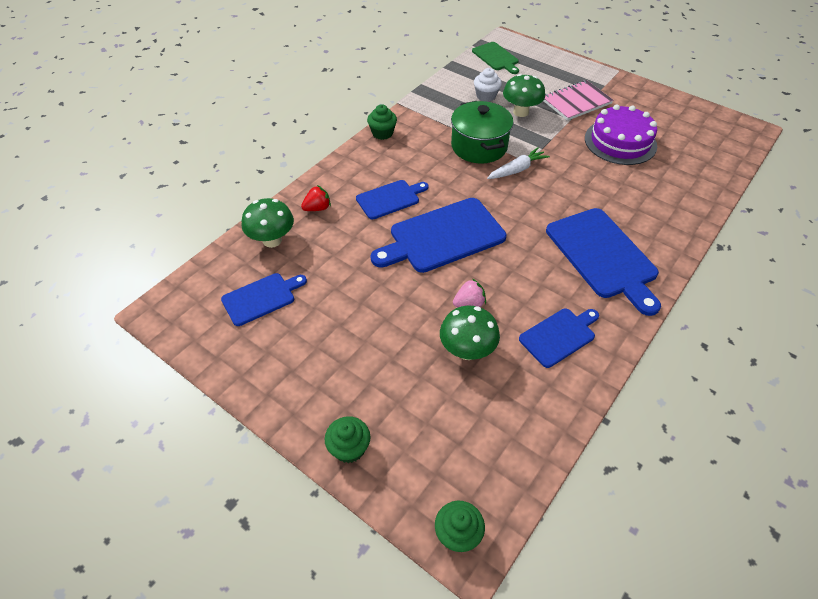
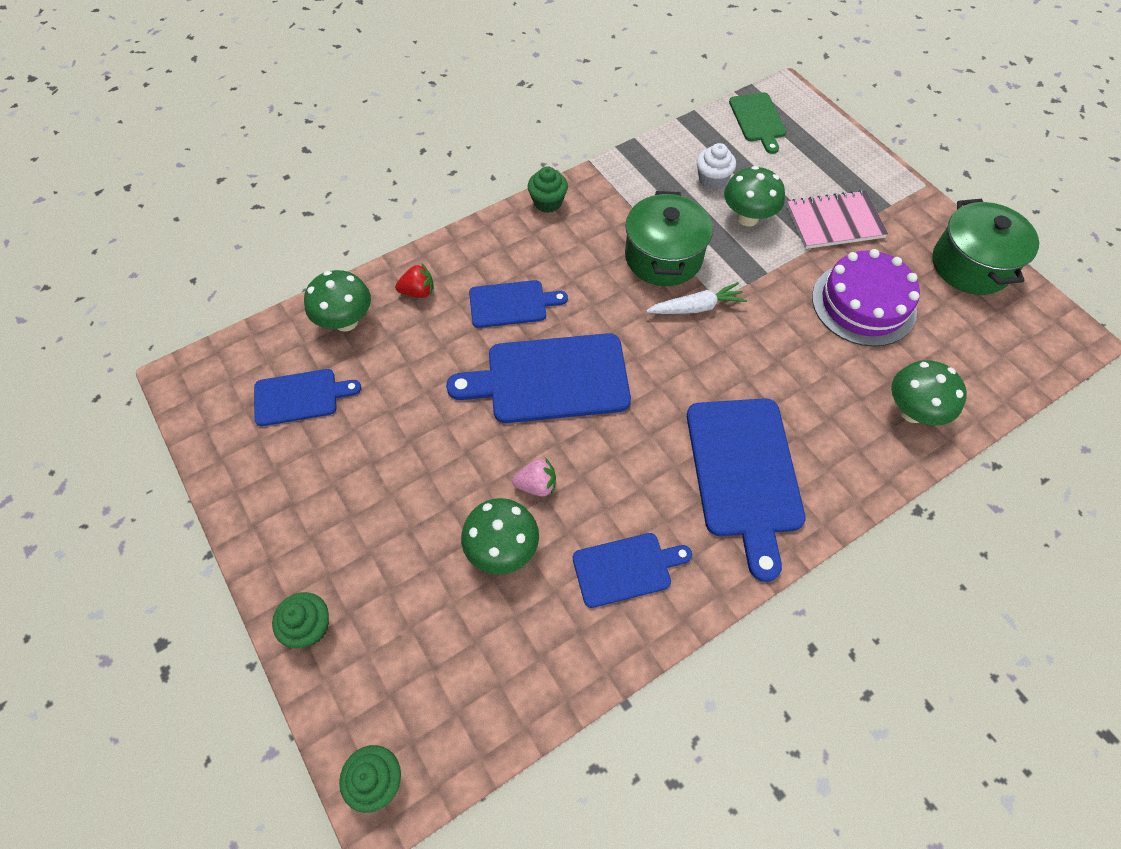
camera: 20 degrees right, 10 degrees up
none -> green mushroom [891,360,967,425]
none -> green pot [933,199,1039,295]

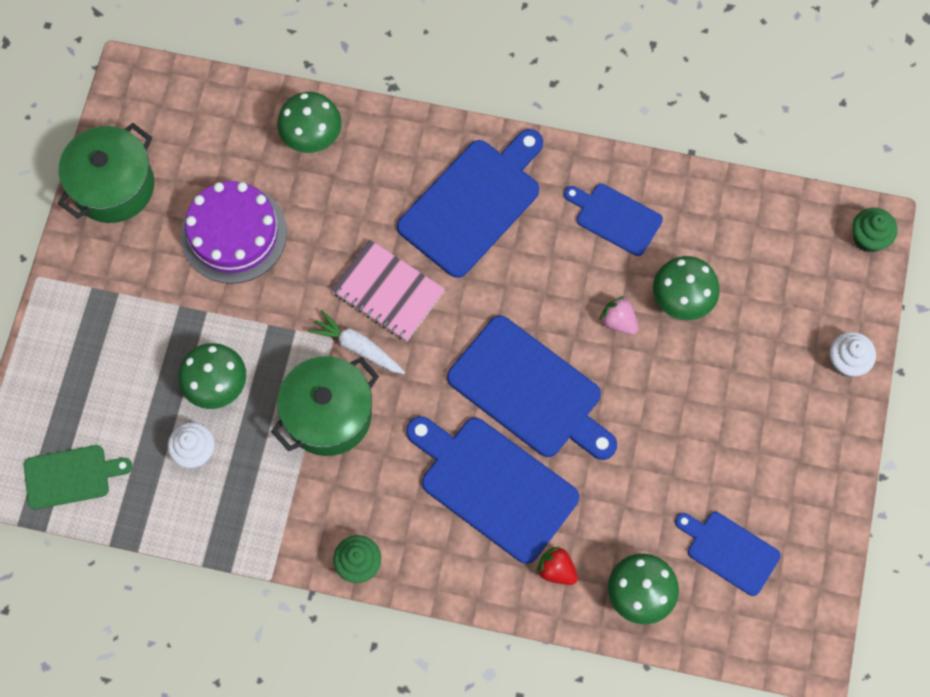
camera: 135 degrees left, 10 degrees up
green cupcake [272,592,329,648] -> white cupcake [830,332,876,377]
blue cutting board [469,280,568,328] -> blue cutting board [406,416,579,564], size x1.73
green cutting board [729,93,786,154] -> green cutting board turned 45 degrees clockwise [24,445,132,509]
pink notebook [787,190,888,249] -> pink notebook moved to [330,239,445,341]

